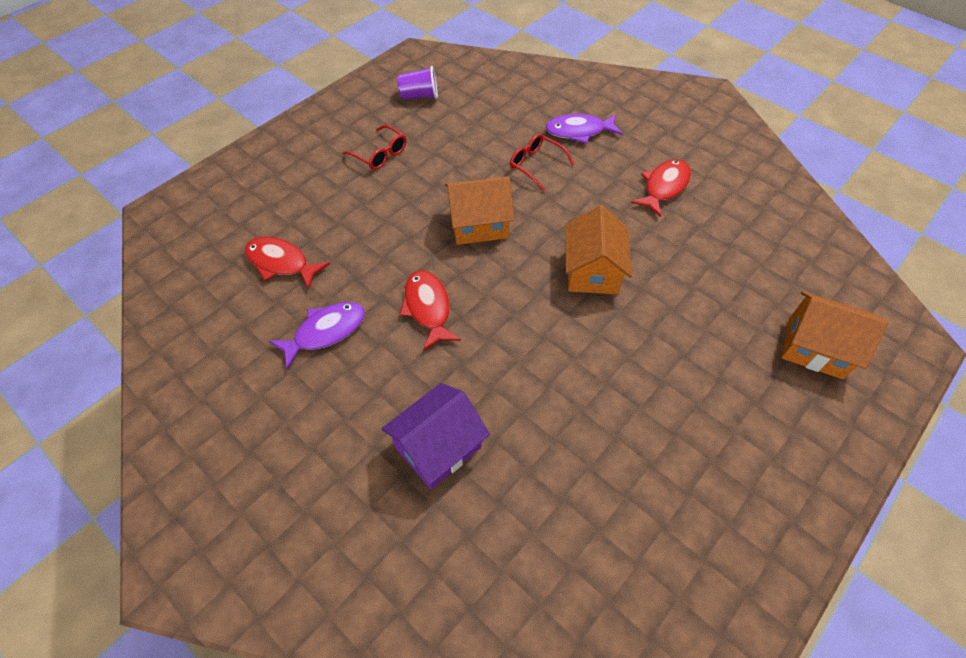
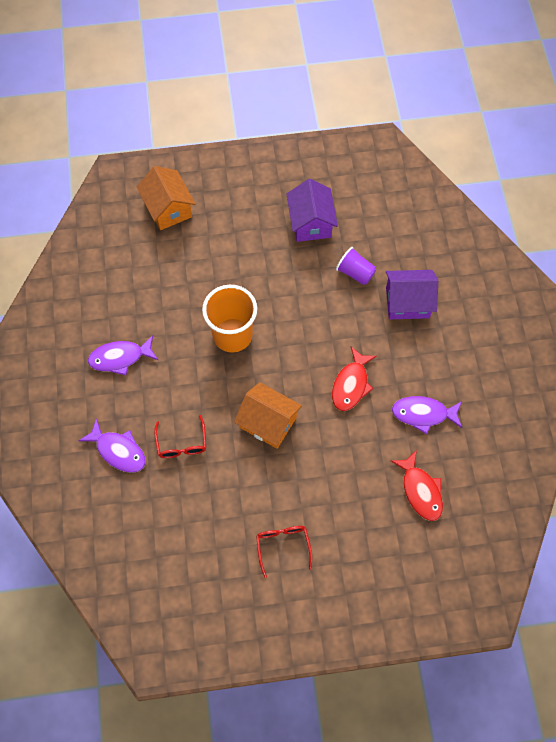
camera: 140 degrees left, 10 degrees up
purple cup [397,66,438,100] -> purple cup moved to [336,247,376,285]
orange house [565,205,632,294] -> orange cup [202,285,257,353]
red fish [631,159,691,217] -> purple fish [88,335,158,376]
none -> purple house [286,179,338,242]

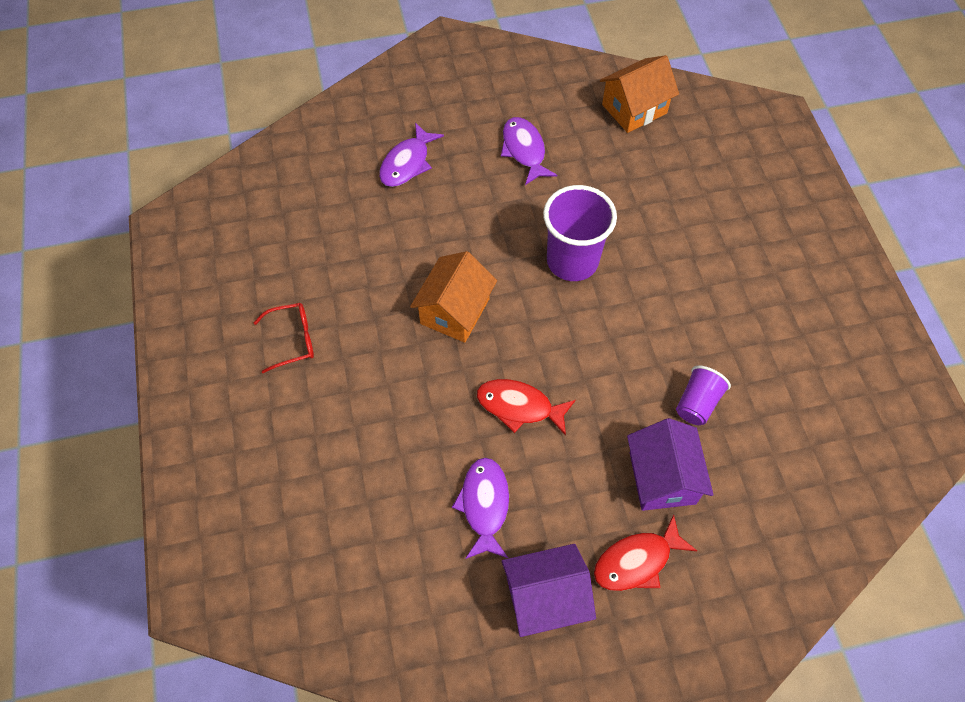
camera: 85 degrees right, 5 degrees down
orange house [137,166,195,230] -> orange house moved to [600,55,679,133]
red glasses [154,415,206,458] -> none
orange cup [202,285,257,353] -> purple cup [543,185,617,281]
purple house [286,179,338,242] -> purple house moved to [502,544,596,637]
red fish [391,450,443,521] -> red fish moved to [594,514,697,591]

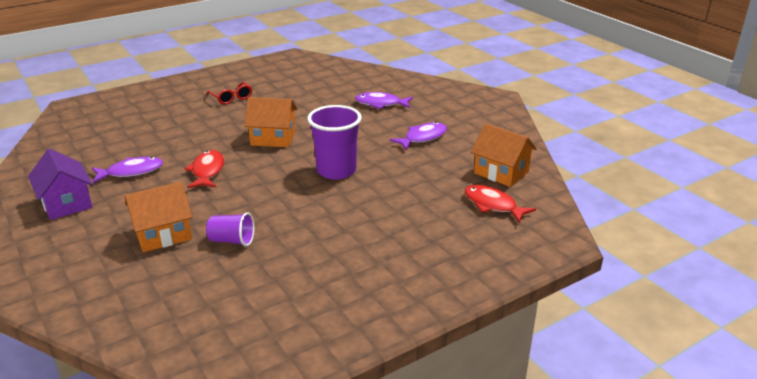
camera: 70 degrees right, 30 degrees down
red fish [594,514,697,591] -> red fish moved to [465,185,536,223]
purple house [627,418,713,511] -> orange house [125,182,193,252]

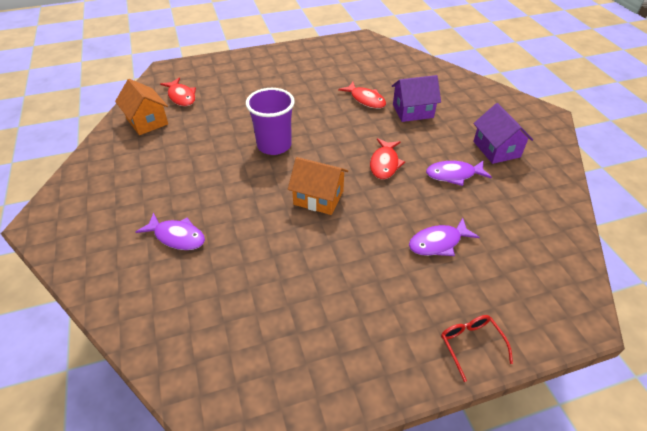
camera: 165 degrees left, 15 degrees up
orange house [125,182,193,252] -> purple house [392,75,441,122]
purple cup [206,212,254,247] -> red fish [338,82,386,109]
red glasses [207,82,252,105] -> red glasses moved to [441,315,513,382]
purple fish [390,122,447,150] -> purple fish moved to [409,218,480,256]

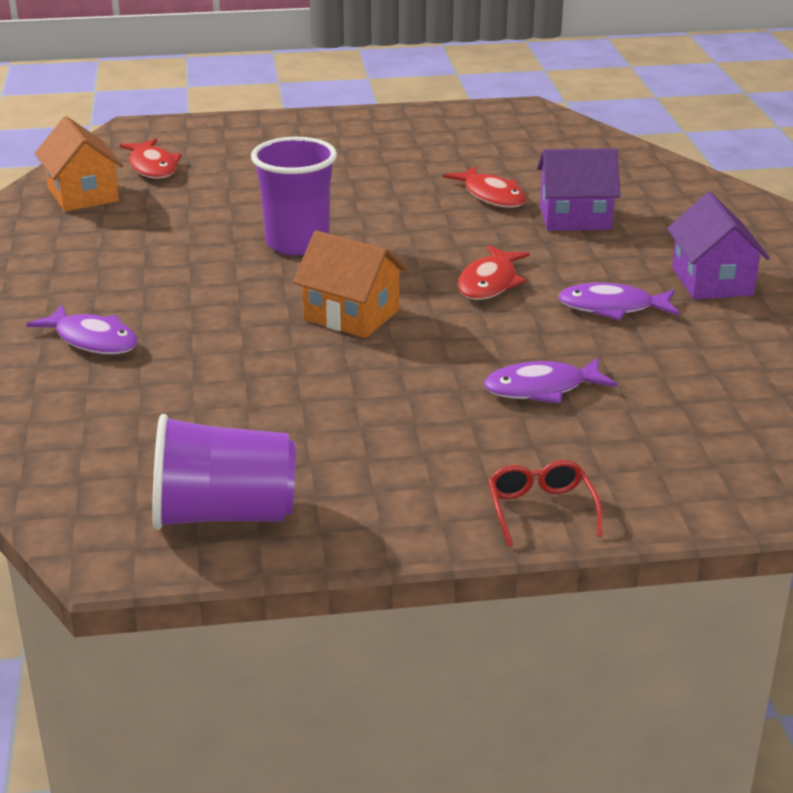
camera: 10 degrees right, 15 degrees down
none -> purple cup [152,414,296,530]

